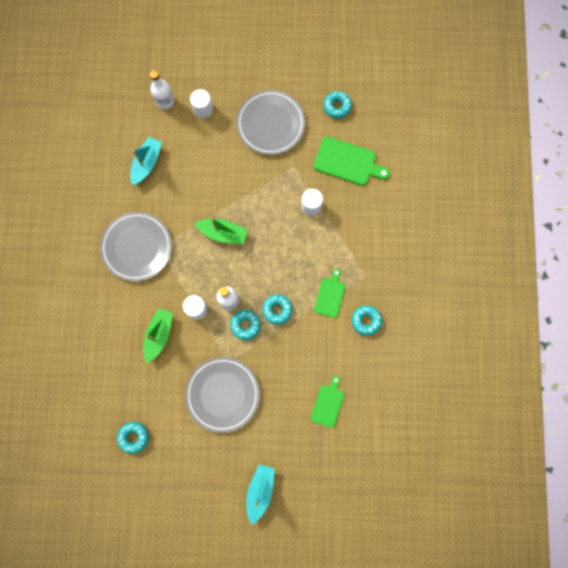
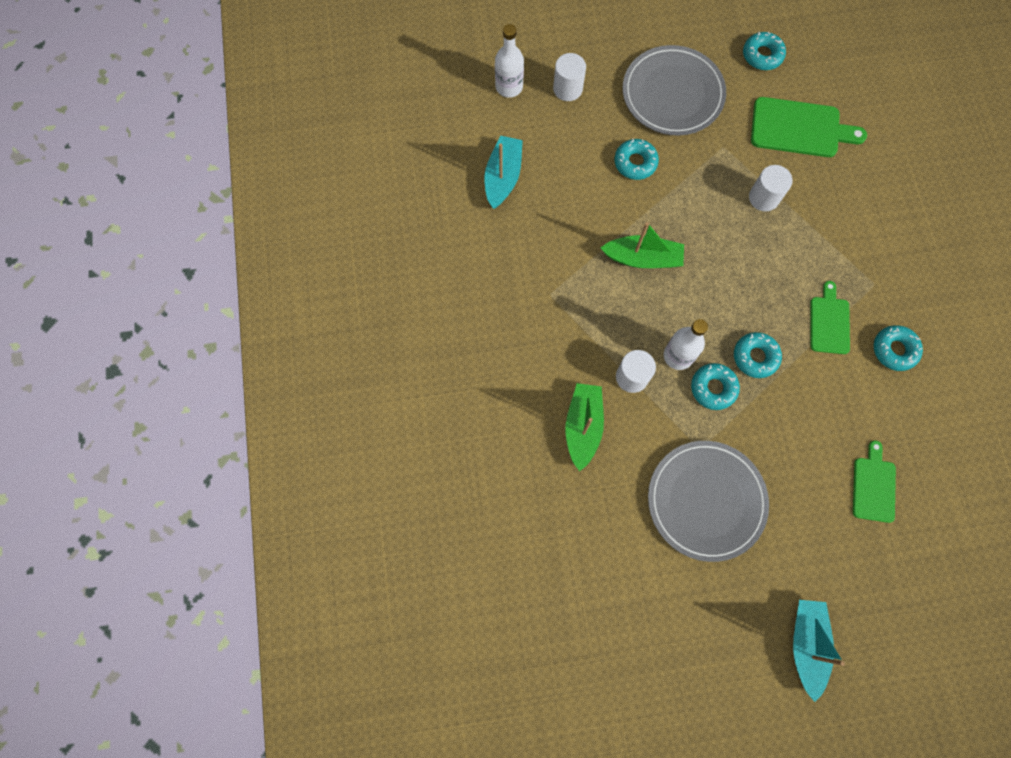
camera: 10 degrees left, 5 degrees down
grey plate [100,212,172,282] -> none
turquoise donut [117,422,149,454] -> turquoise donut moved to [614,139,659,180]

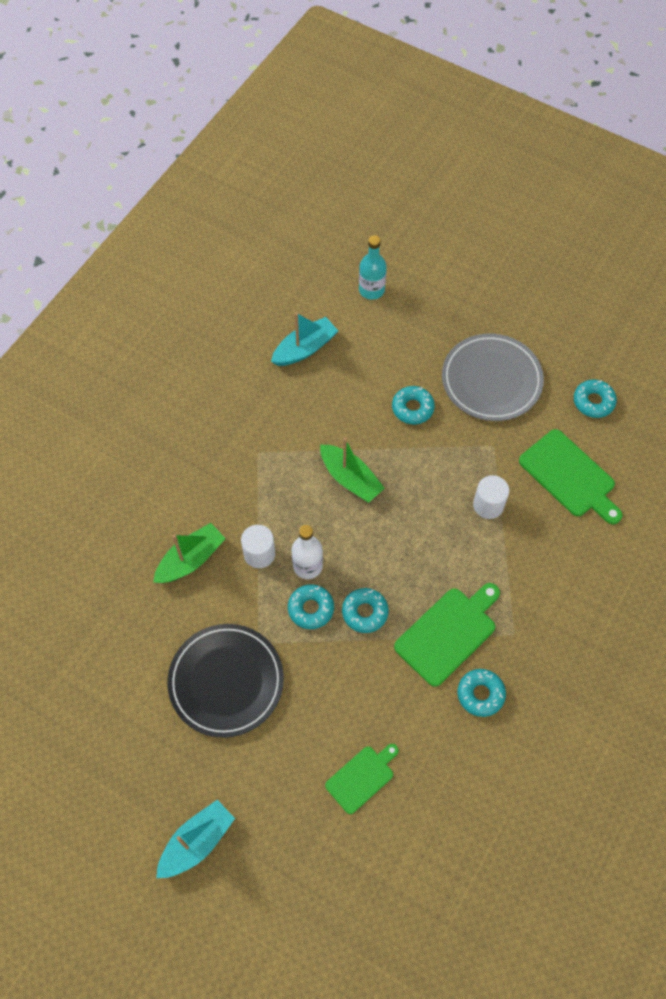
camera: 40 degrees right, 10 degrees down
white bottle [495,24,524,97] -> turquoise bottle [359,235,387,300]
white cylinder [553,53,586,101] -> none
grey plate [648,441,769,562] -> black plate [167,624,284,738]
green cutting board [810,281,850,354] -> green cutting board [394,583,500,687], size x1.59

